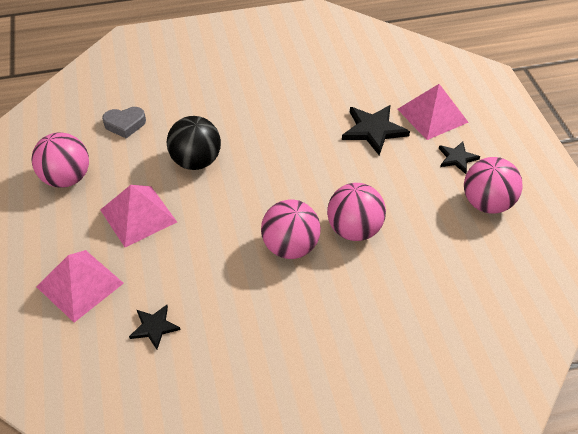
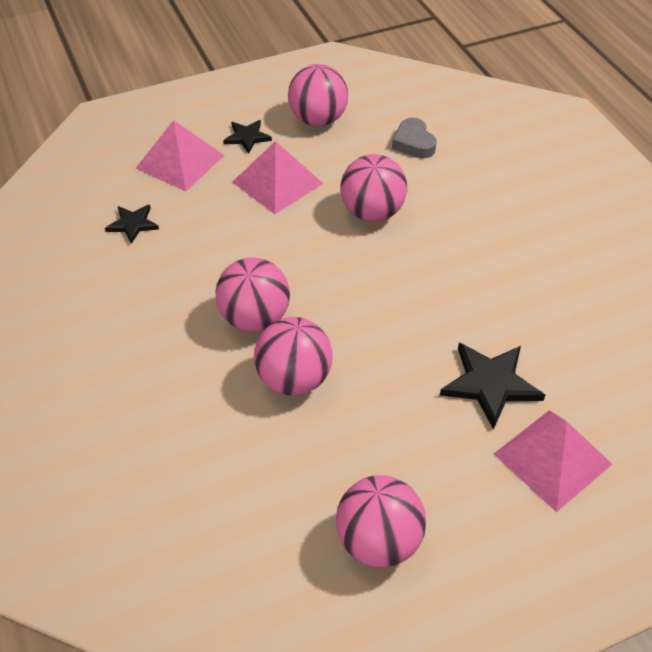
camera: 80 degrees right, 0 degrees up
black ball [167,116,221,170] -> pink ball [340,154,407,222]
black star [439,142,480,174] -> black star moved to [223,120,272,154]

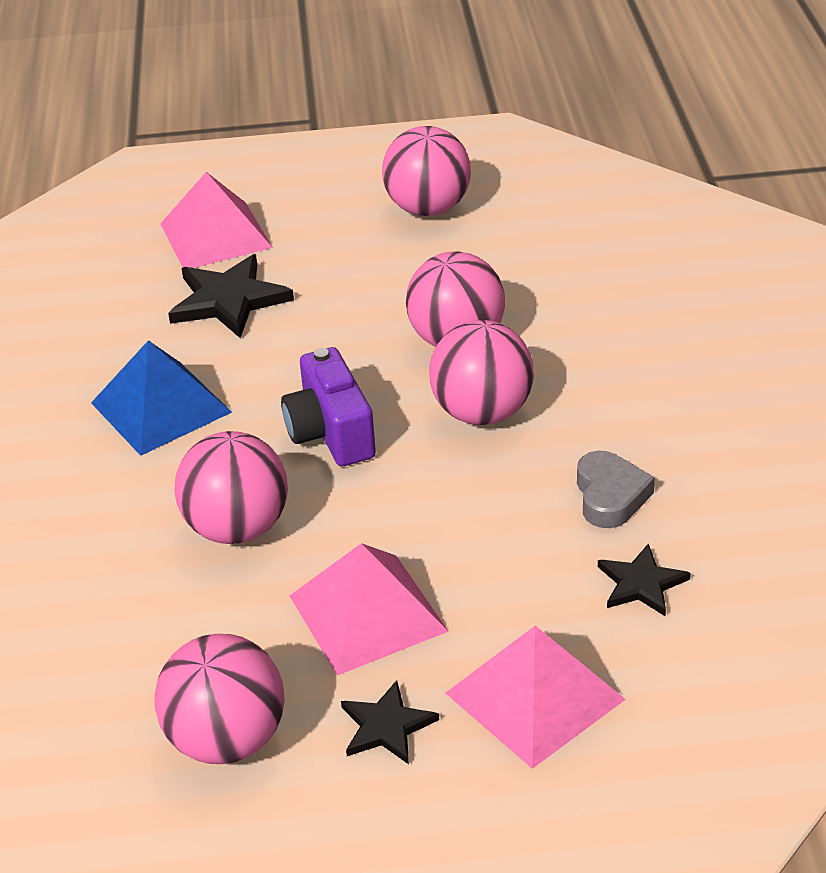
camera: 160 degrees left, 10 degrees down
grey heart [392,118,437,158] -> grey heart moved to [577,451,655,528]
none -> blue pyramid [91,340,232,456]
none -> purple camera [281,347,376,466]

